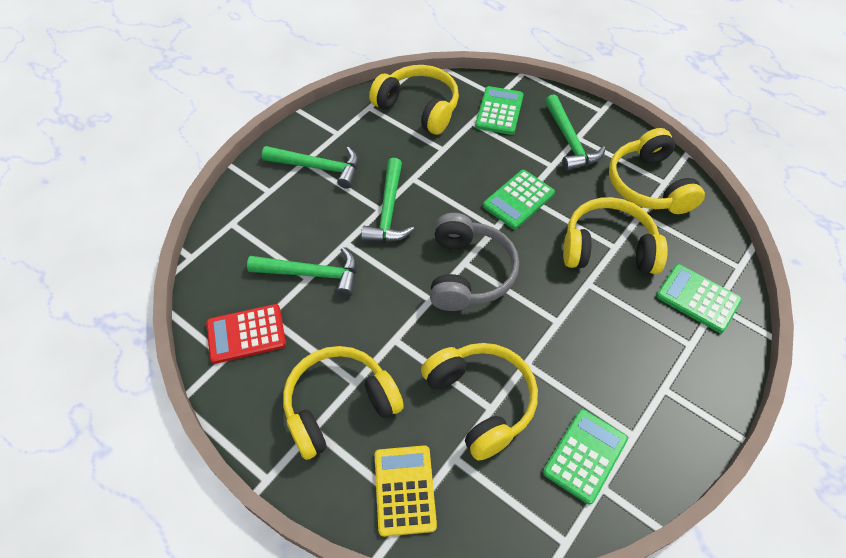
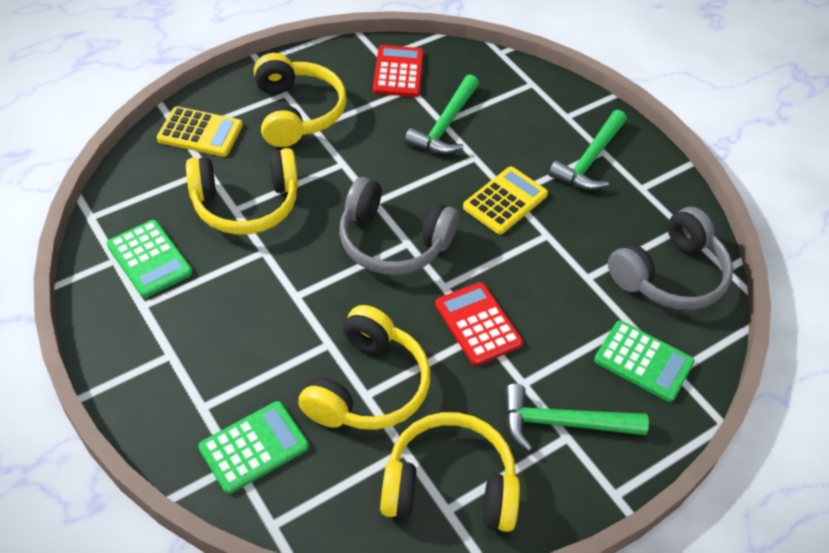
camera: 105 degrees right, 5 degrees down
green hammer [361,158,414,242] -> yellow calculator [463,167,548,234]
yellow headphones [369,65,459,135] -> grey headphones [608,207,733,310]
green calculator [483,170,555,229] -> red calculator [435,282,523,366]

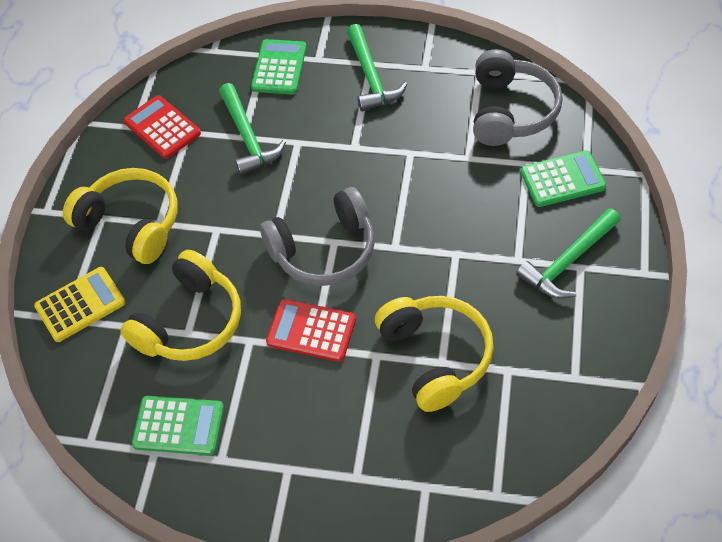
camera: 40 degrees left, 5 degrees up
green calculator [198,401,309,494] -> green calculator moved to [251,39,306,94]
yellow headphones [380,412,520,532] -> none
red calculator [435,282,523,366] -> red calculator moved to [266,299,356,362]
yellow calculator [463,167,548,234] -> none

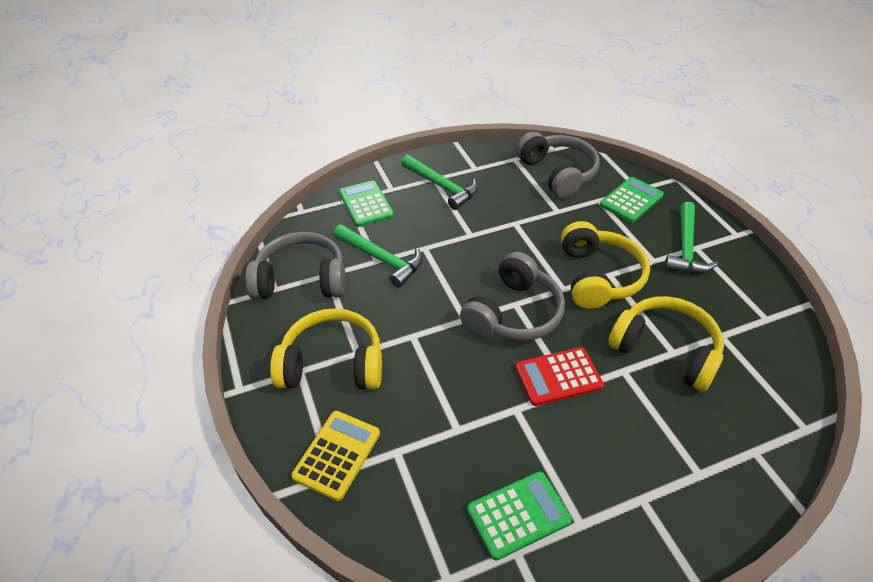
camera: 35 degrees left, 10 degrees down
yellow headphones [120,250,241,361] -> yellow headphones moved to [561,221,650,309]
red calculator [123,95,201,159] -> grey headphones [245,232,345,299]

